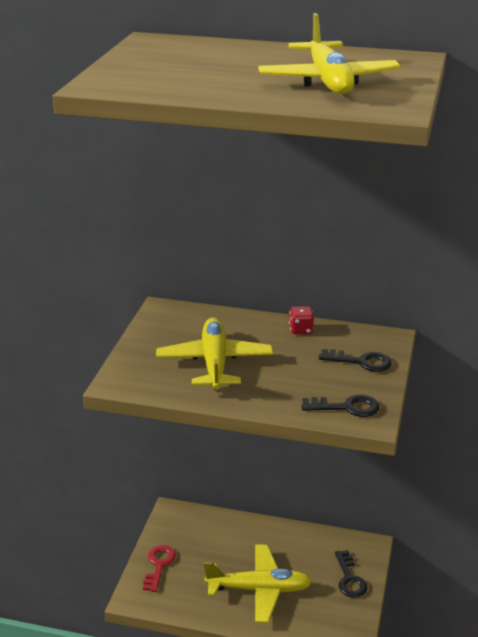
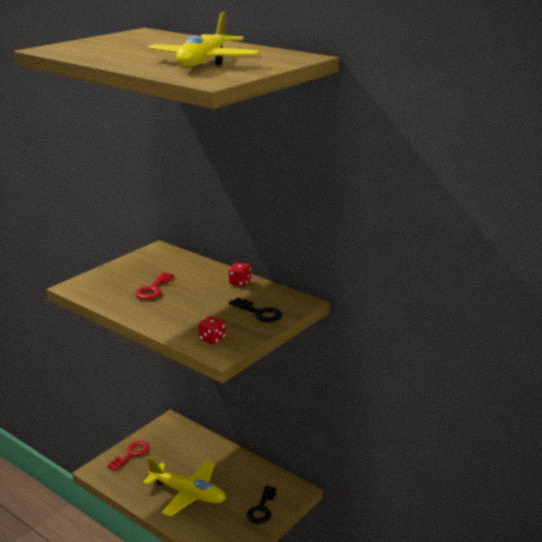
camera: 25 degrees right, 5 degrees down
yellow plane [156,317,273,390] -> red key [135,272,174,300]
black key [302,395,379,417] -> red dice [198,316,226,345]

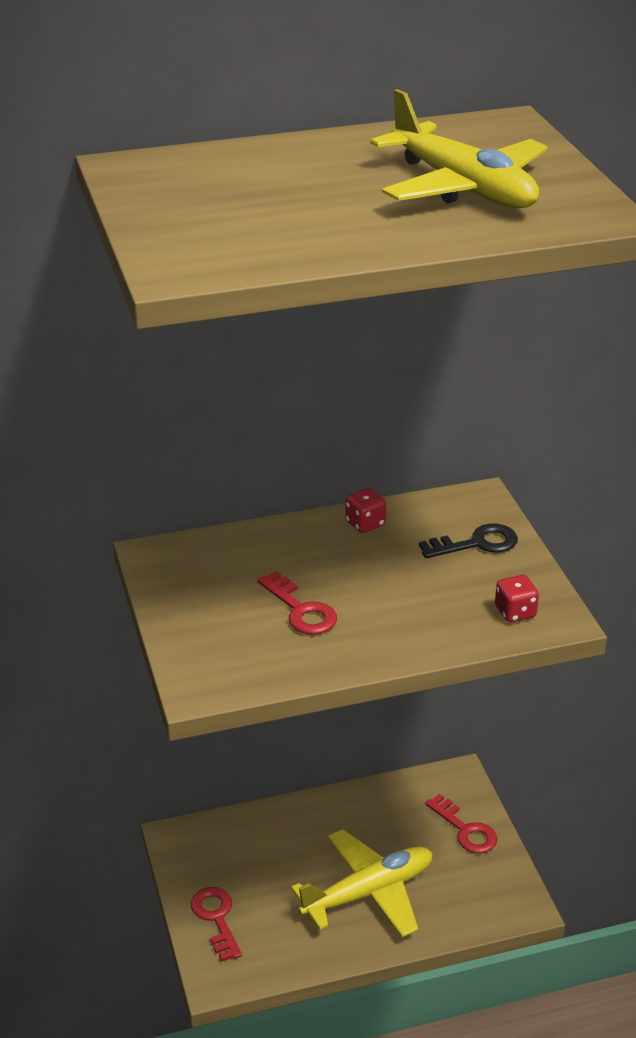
camera: 55 degrees left, 10 degrees up
black key [246,485,276,524] -> red key [425,794,497,854]

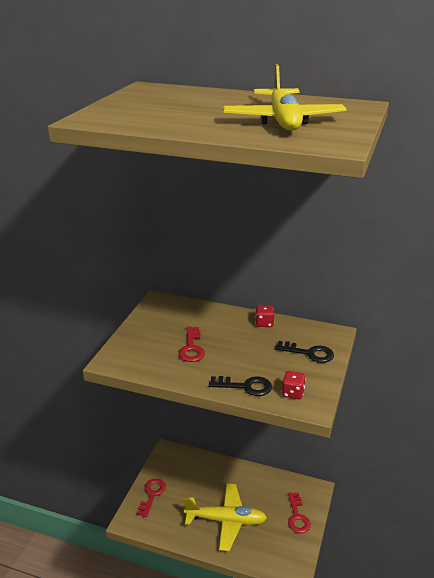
camera: 35 degrees right, 5 degrees down
none -> black key [209,376,272,396]

